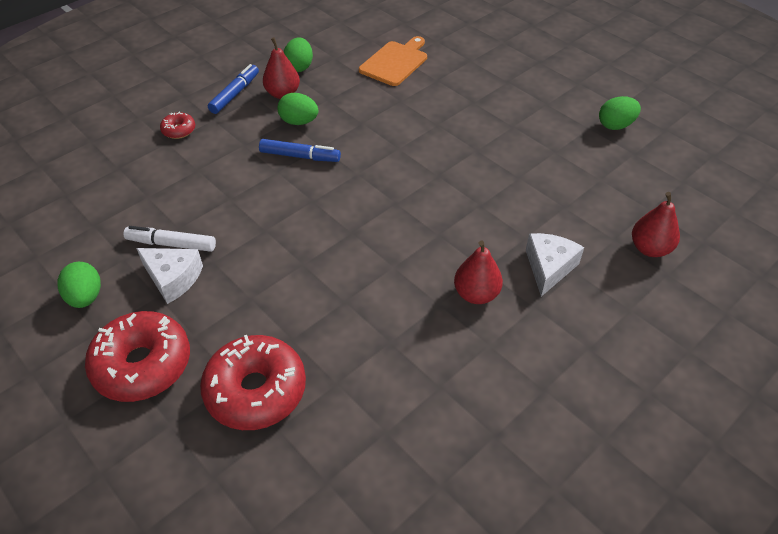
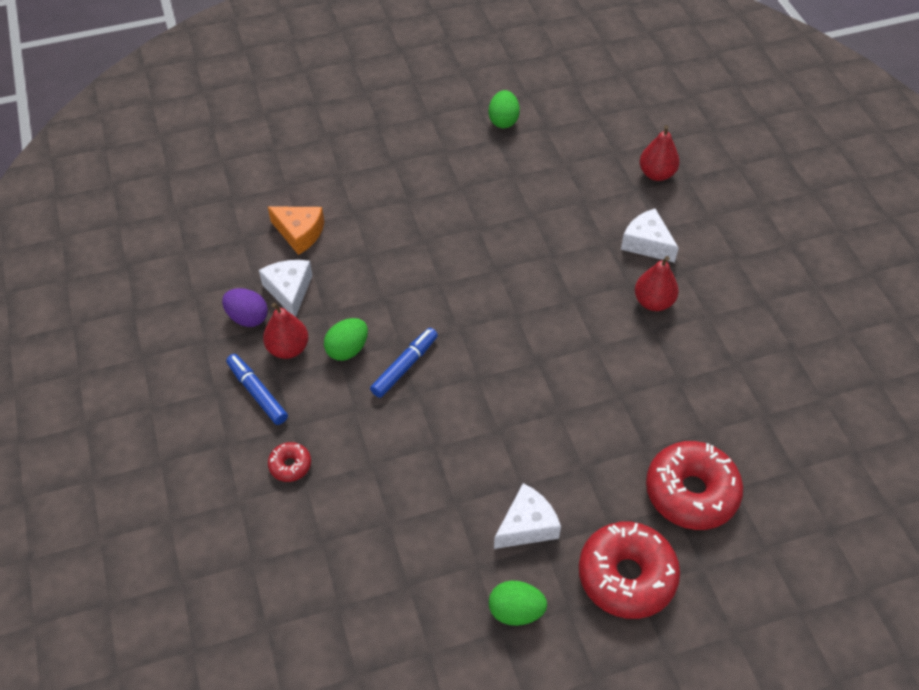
camera: 65 degrees left, 5 degrees up
white marker [124,226,216,252] -> none
green egg [284,37,313,72] -> purple egg [222,288,268,327]
orange cutting board [359,36,427,86] -> orange cheese [268,206,324,255]
none -> white cheese [259,260,313,317]

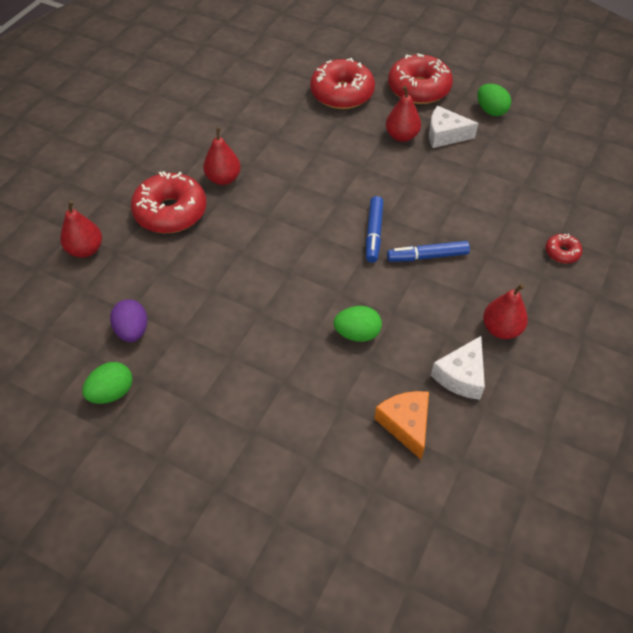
camera: 135 degrees left, 0 degrees up
purple egg [222,288,268,327] -> purple egg moved to [110,299,148,342]
blue marker [226,354,288,425] -> blue marker moved to [366,196,383,263]
green egg [324,318,368,361] -> green egg moved to [334,306,382,342]
white cheese [621,209,679,263] -> red donut [131,171,206,233]
none -> red pear [386,86,421,142]

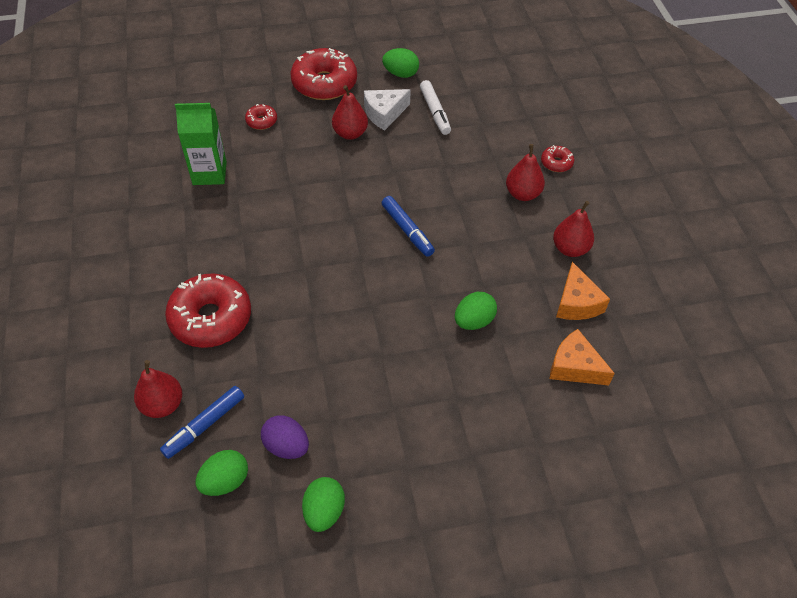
camera: 40 degrees left, 0 degrees up
red pear [203,127,241,185] -> red pear moved to [506,144,545,201]
red donut [310,58,375,109] -> red donut [245,104,277,130], size x0.46
blue marker [387,241,470,262] -> blue marker moved to [160,386,244,459]
white cheese [431,336,485,400] -> orange cheese [556,262,610,320]
none -> green carton [175,103,227,185]
none -> green egg [196,450,248,496]
none -> white marker [420,80,451,135]

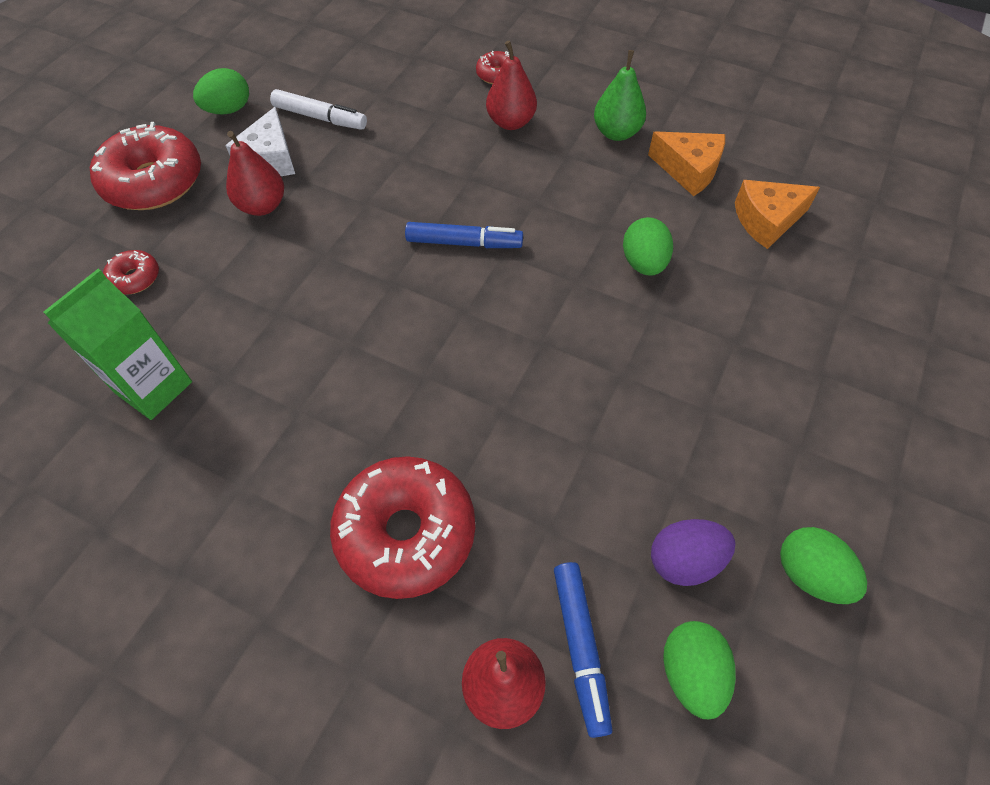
camera: 50 degrees left, 5 degrees up
red pear [553,201,594,257] -> green pear [594,50,646,141]

